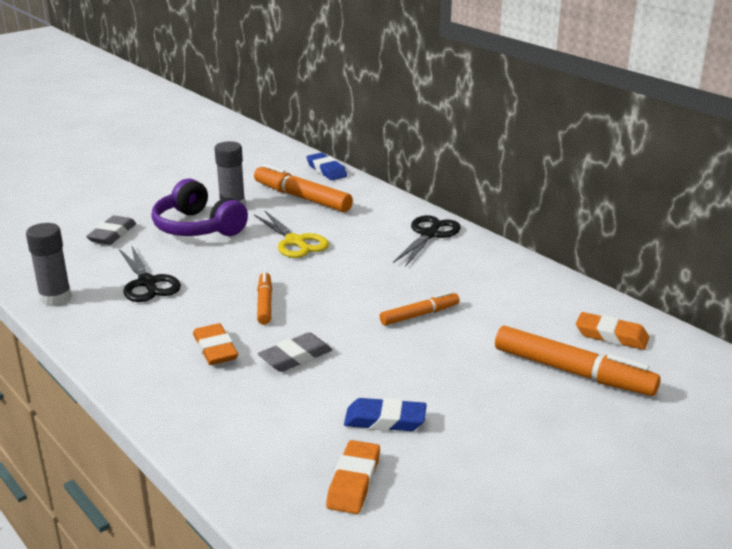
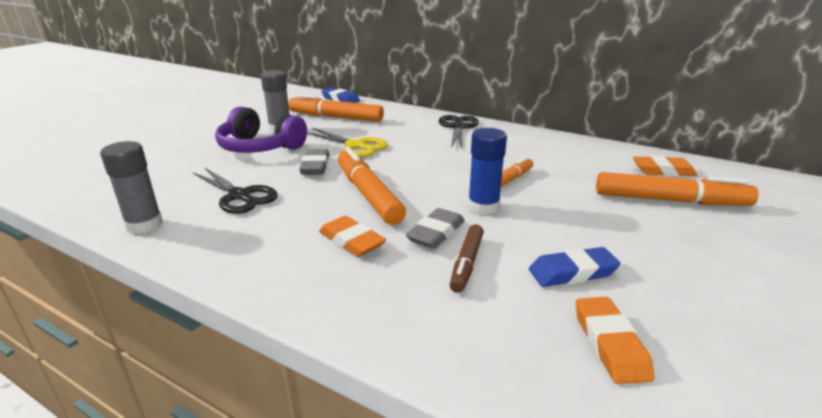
camera: 20 degrees left, 0 degrees up
grey eraser [86,216,136,245] -> grey eraser moved to [299,149,329,175]
orange marker [257,271,272,325] -> orange marker [338,147,406,225], size x1.73
none -> brown marker [450,224,484,293]
none -> blue glue stick [468,128,507,215]

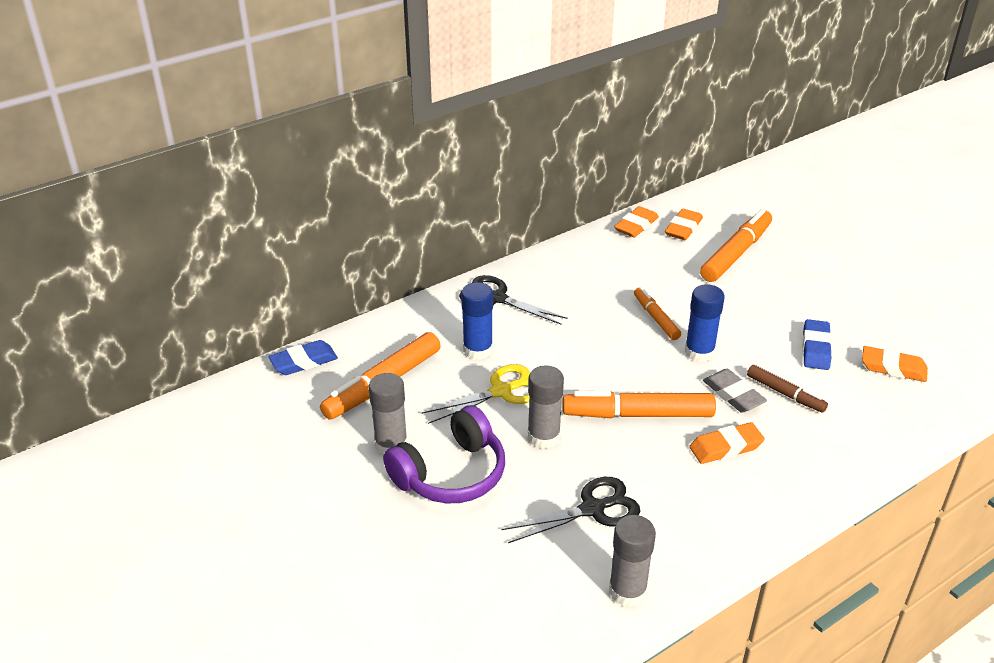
camera: 65 degrees left, 10 degrees up
grey eraser [299,149,329,175] -> grey glue stick [528,365,564,449]
none -> blue glue stick [461,282,493,360]
none -> orange eraser [614,206,659,237]

